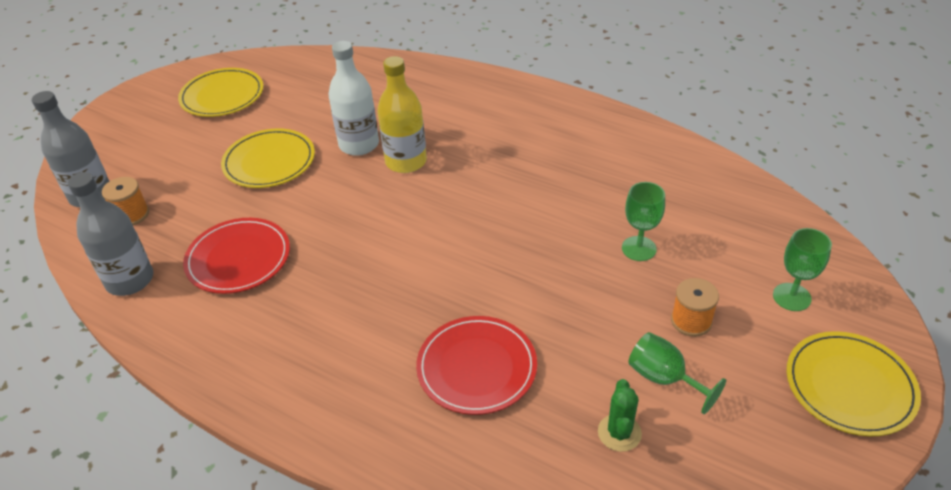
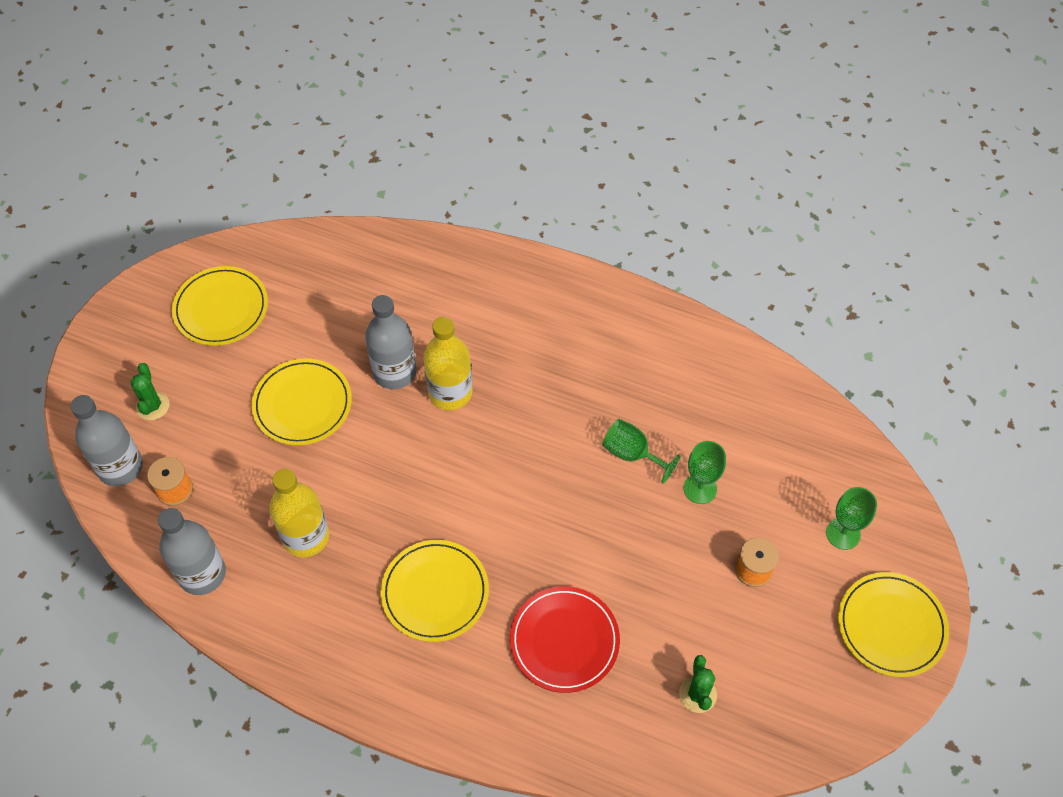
camera: 10 degrees left, 15 degrees up
red plate [183,218,290,294] -> yellow bottle [269,469,329,557]
white bottle [328,41,379,156] -> grey bottle [365,295,417,389]
green goblet [628,332,726,414] -> green goblet moved to [602,419,681,484]
none -> green cactus [130,363,170,420]
none -> yellow plate [381,540,489,642]

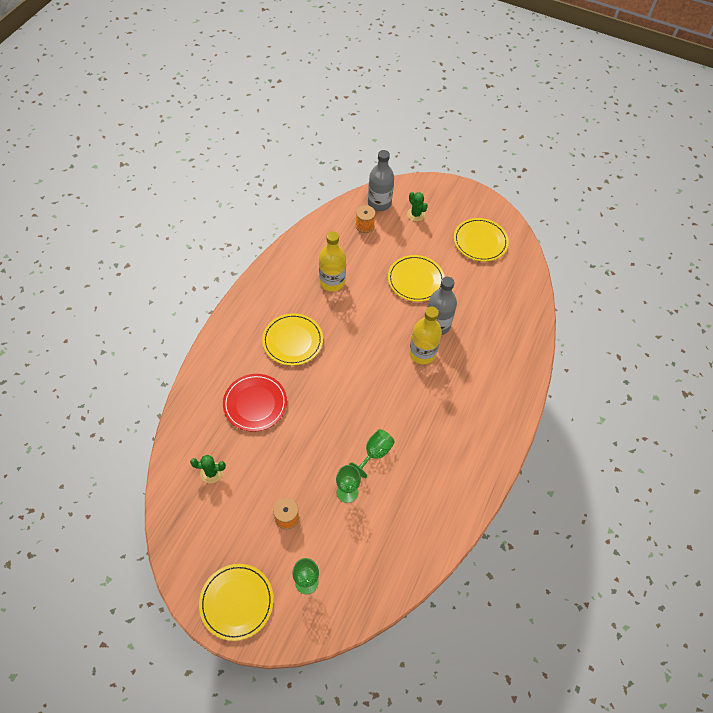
camera: 90 degrees right, 0 degrees up
green cactus [130,363,170,420] -> green cactus turned 60 degrees clockwise [407,192,428,221]
grey bottle [158,508,226,595] -> none

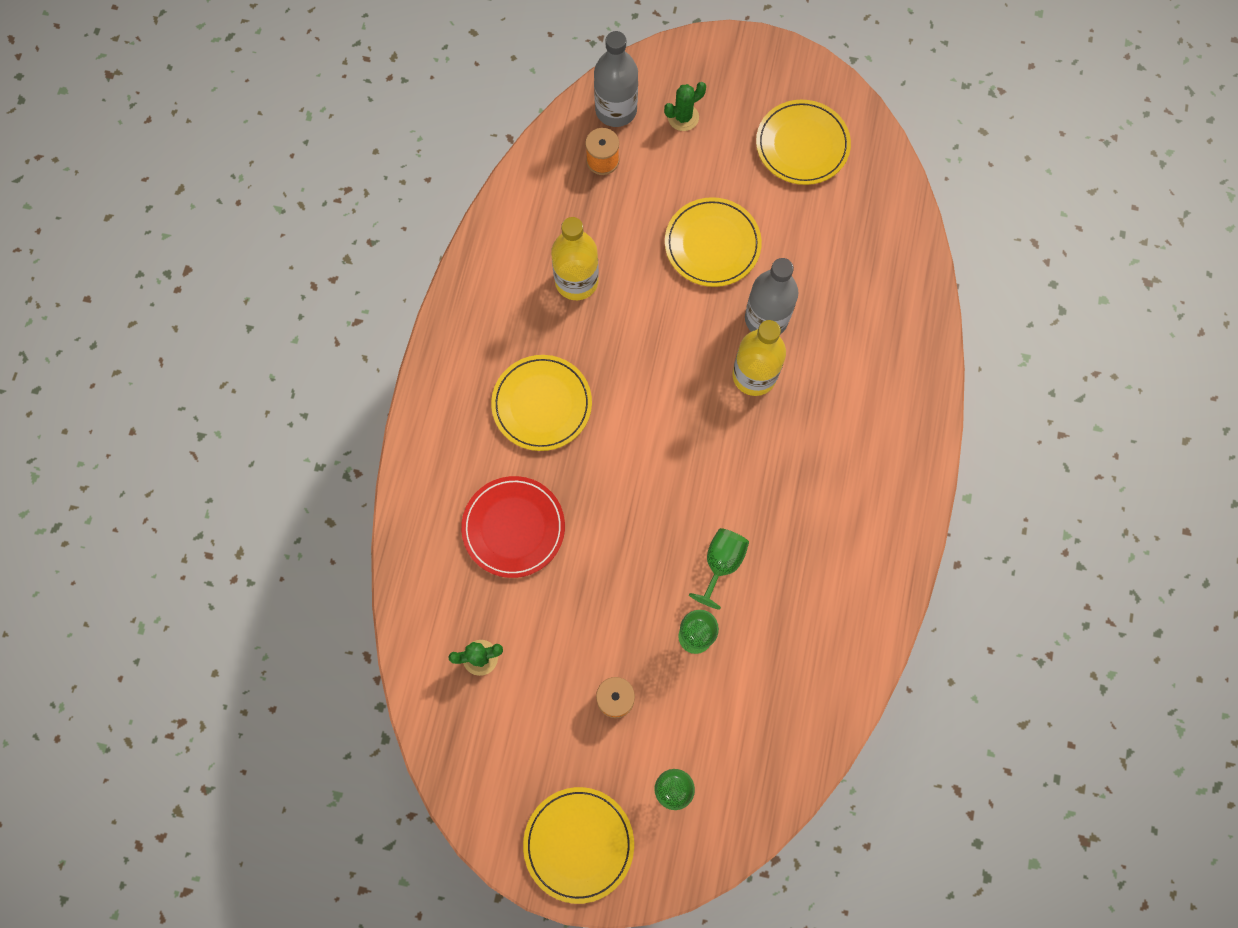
camera: 10 degrees left, 15 degrees up
green cactus [407,192,428,221] -> green cactus turned 75 degrees counterclockwise [664,82,706,131]

